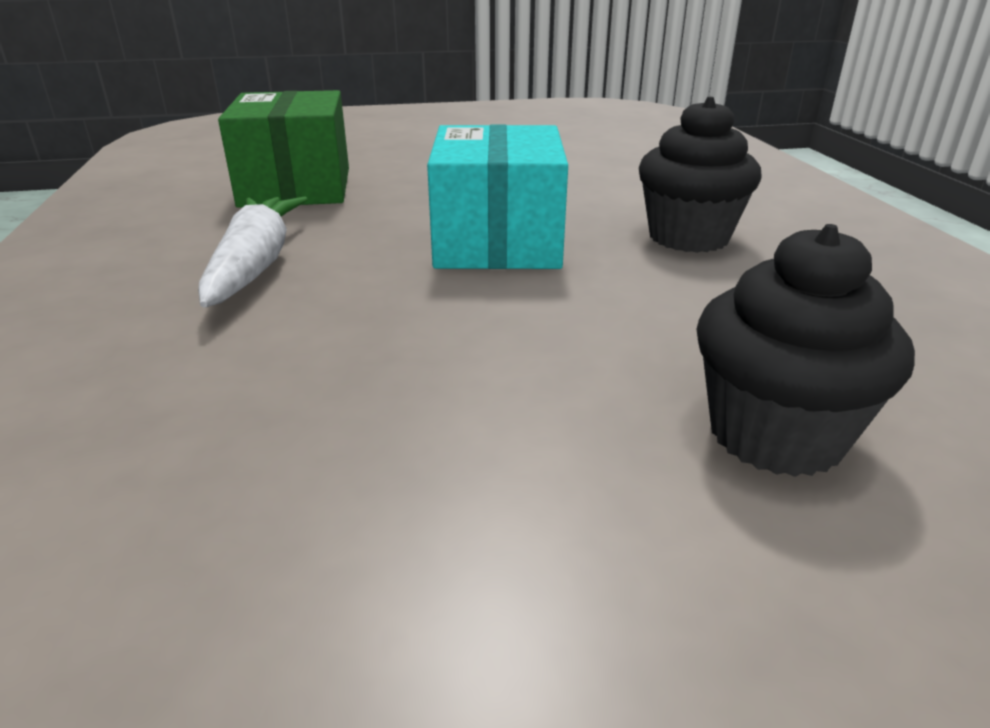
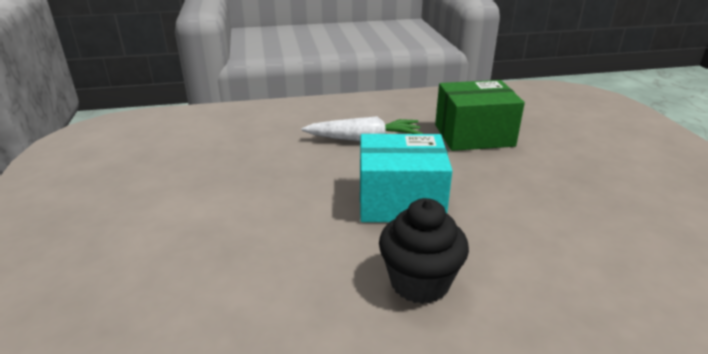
camera: 90 degrees right, 0 degrees up
black cupcake [696,224,915,477] -> none

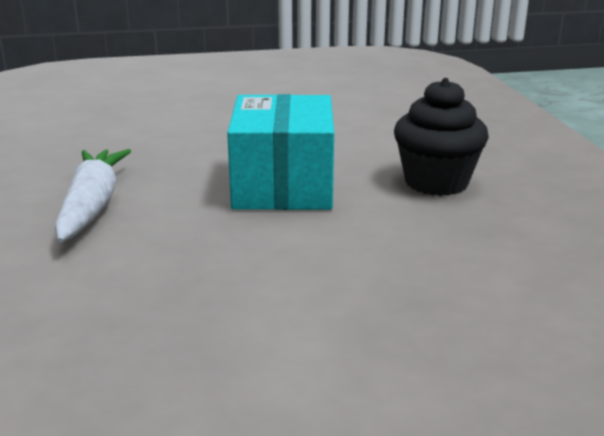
camera: 90 degrees left, 5 degrees down
green box [435,80,525,151] -> none

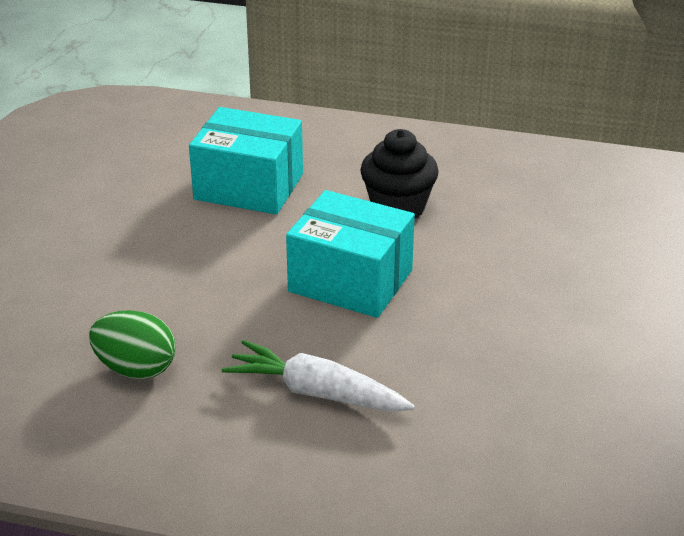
camera: 65 degrees left, 10 degrees up
none -> green egg [89,310,175,379]
none -> turquoise box [189,107,303,214]

